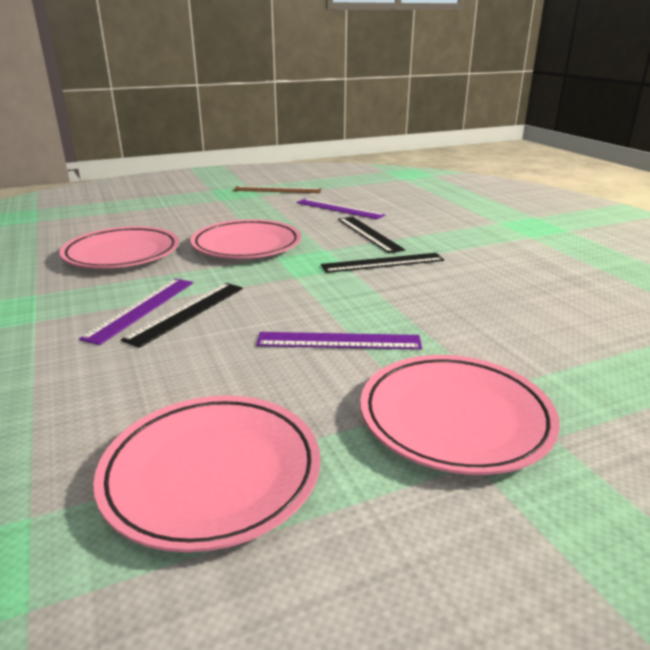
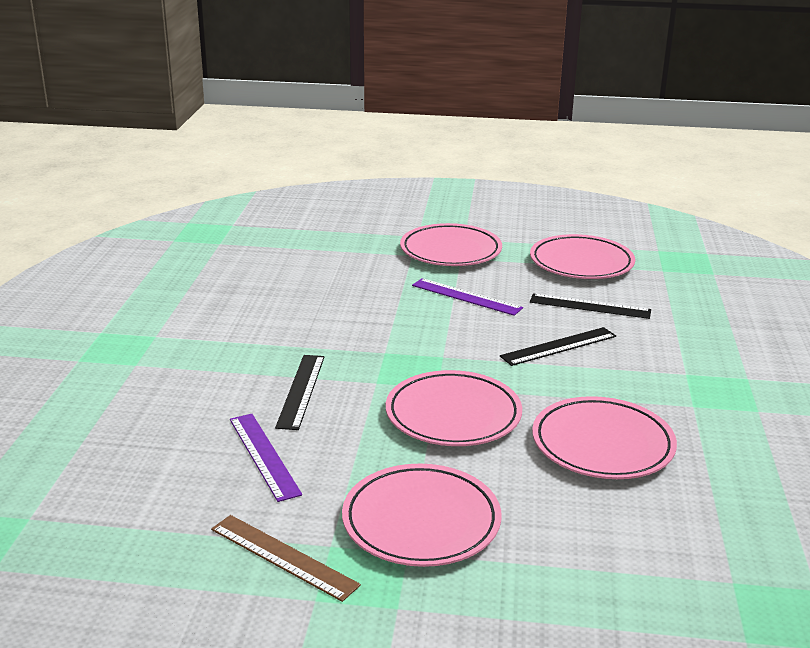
camera: 150 degrees left, 0 degrees up
purple ruler [79,279,193,345] -> none
black ruler [321,253,444,273] -> black ruler moved to [530,293,651,319]
none -> pink plate [342,464,501,567]

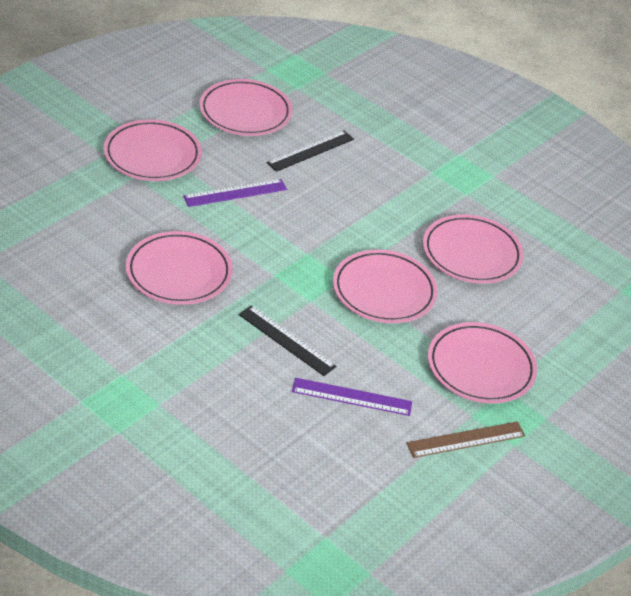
camera: 60 degrees left, 15 degrees up
black ruler [500,327,616,366] -> none
none -> pink plate [126,231,233,305]

